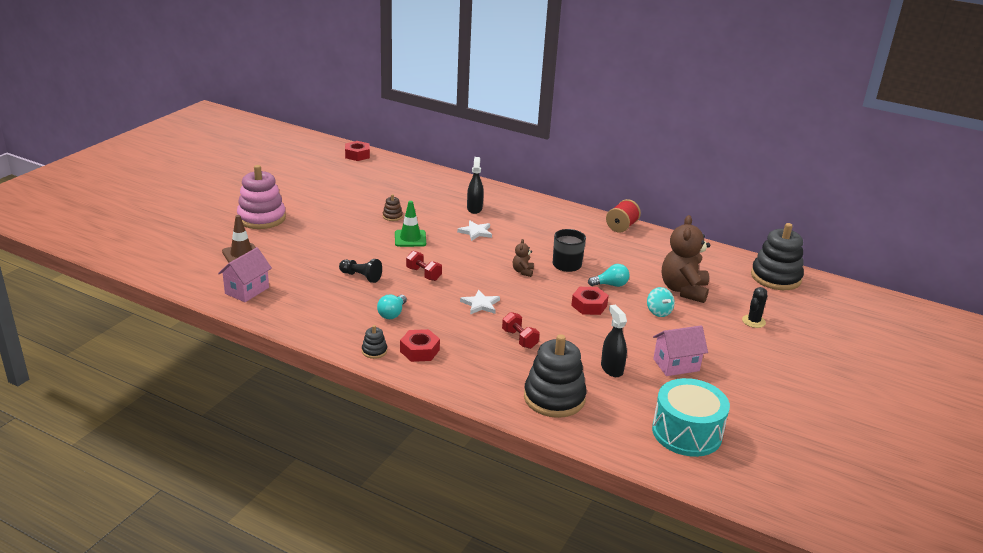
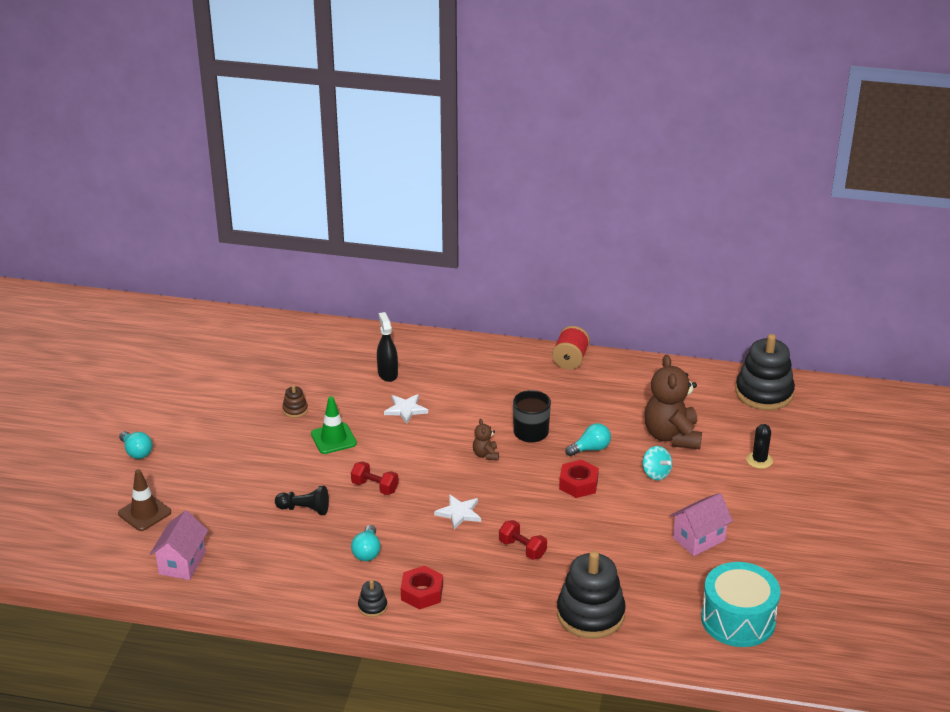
camera: 15 degrees left, 5 degrees up
pink stacking toy [237,165,286,229] -> turquoise light bulb [119,431,152,459]
red nut [345,141,370,161] -> none
black spray bottle [601,304,627,377] -> none

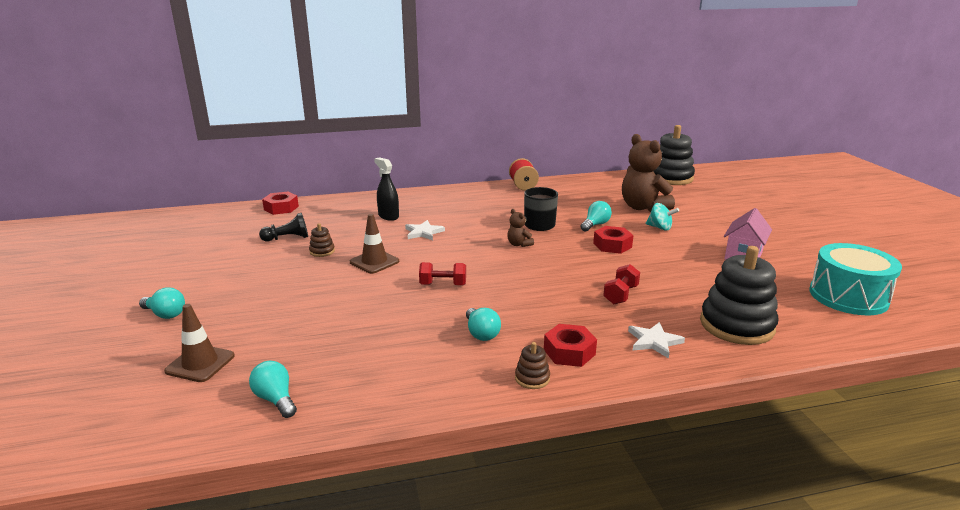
camera: 25 degrees left, 10 degrees down
pink house [150,510,208,580] -> turquoise light bulb [249,361,297,418]
black pawn [275,486,329,515] -> black pawn moved to [259,213,308,242]
green traffic cone [311,396,357,454] -> brown traffic cone [350,214,399,274]
black stacking toy [358,580,387,617] -> brown stacking toy [515,342,550,389]
white star [434,494,481,530] -> white star moved to [628,322,685,359]
red dumbbell [499,520,547,560] -> red dumbbell turned 75 degrees counterclockwise [603,264,640,304]
black cactus [746,424,773,469] -> none
none -> red nut [262,191,299,215]

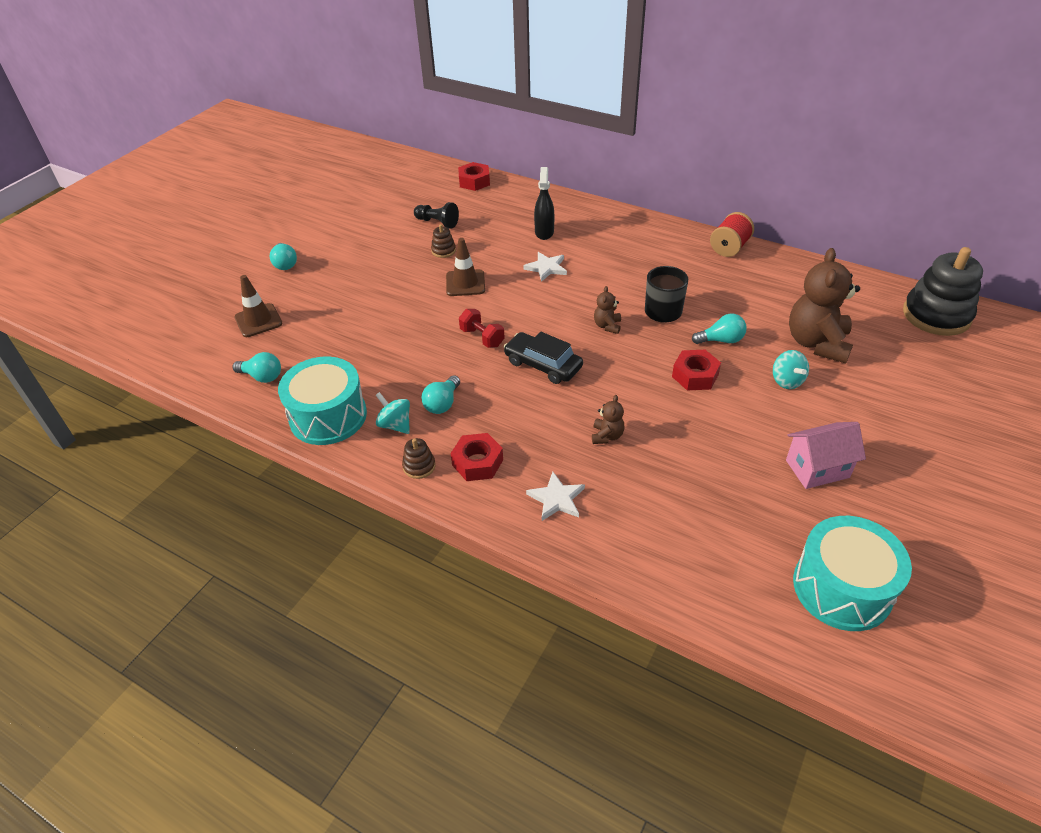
camera: 45 degrees right, 20 degrees up
turquoise light bulb [249,361,297,418] -> turquoise light bulb turned 105 degrees clockwise [232,352,281,383]
red dumbbell [603,264,640,304] -> brown teddy bear [592,395,625,444]
black stacking toy [700,246,779,345] -> none
none -> turquoise drum [278,356,367,445]
none -> turquoise spinning top [376,392,410,434]
none -> black car [504,332,583,384]

